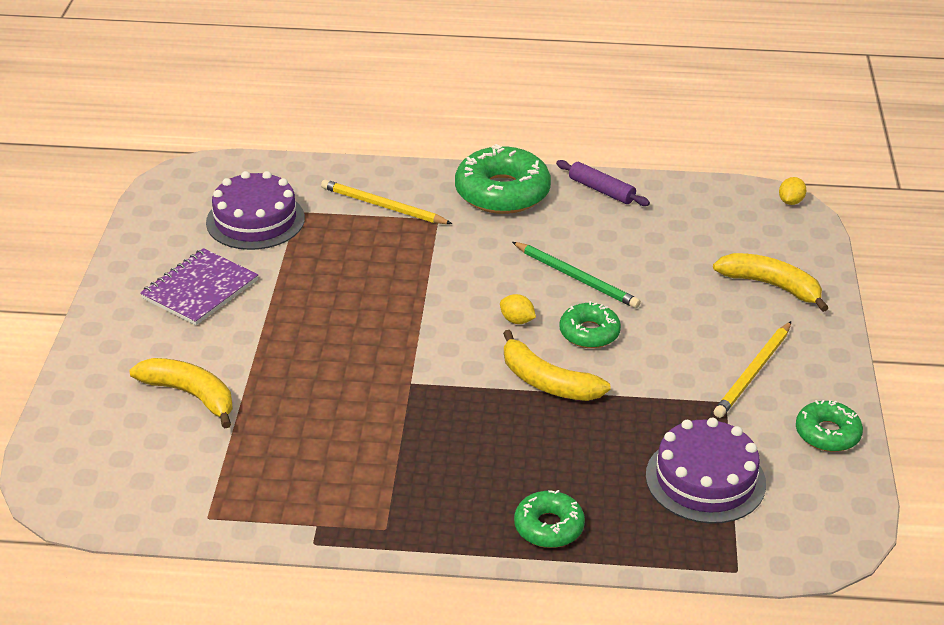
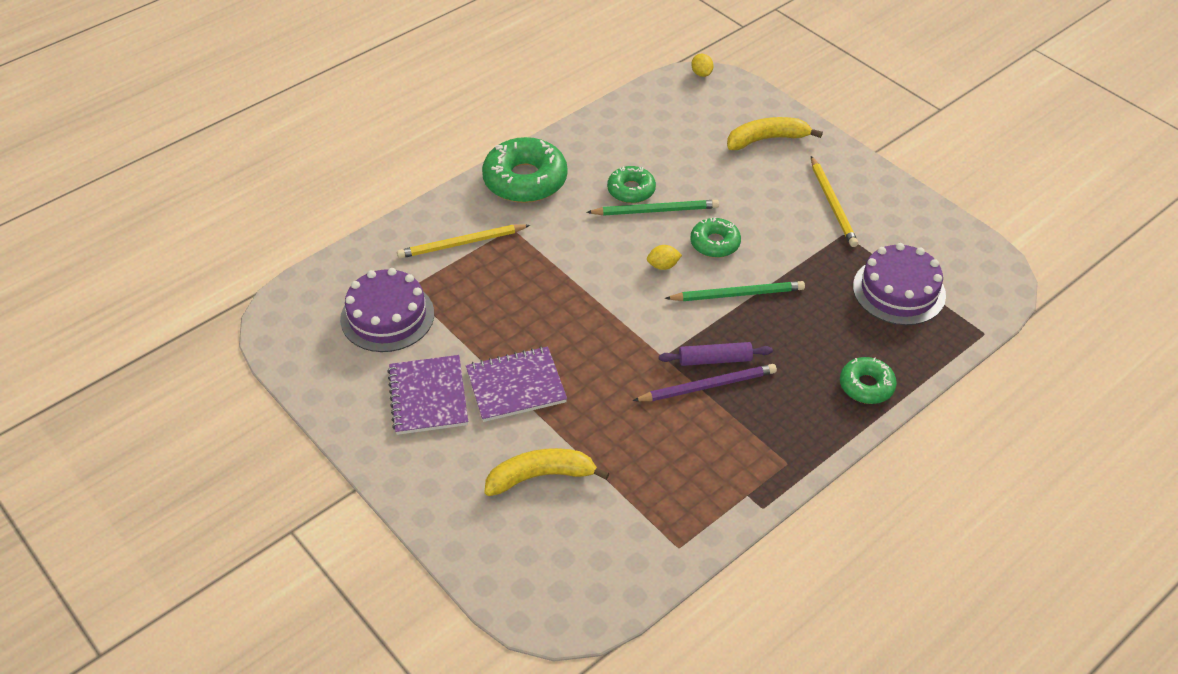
camera: 45 degrees left, 10 degrees up
yellow banana [503,330,611,401] -> green pencil [665,281,805,301]
purple rolling pin [556,160,650,206] -> purple rolling pin moved to [659,342,773,366]
green donut [796,400,863,452] -> green donut moved to [607,166,656,203]
none -> purple notebook [466,346,567,422]
none -> purple pencil [633,364,777,401]

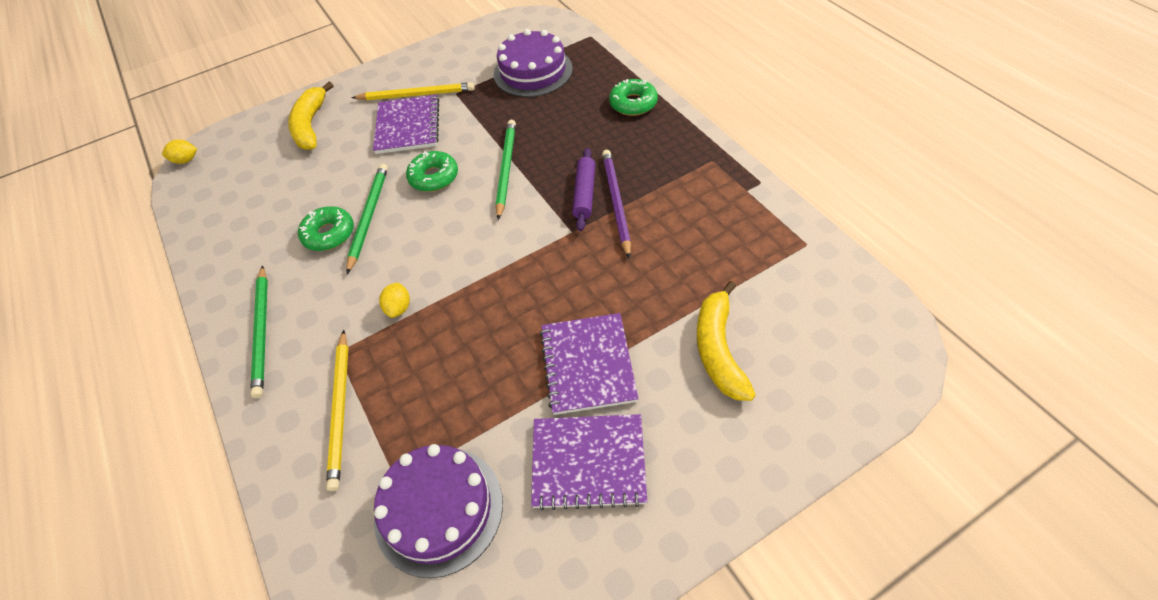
camera: 75 degrees left, 5 degrees up
green donut [482,137,568,203] -> green pencil [250,265,268,398]
yellow lemon [647,245,682,270] -> yellow lemon moved to [379,282,410,318]
none -> purple notebook [373,95,439,154]

